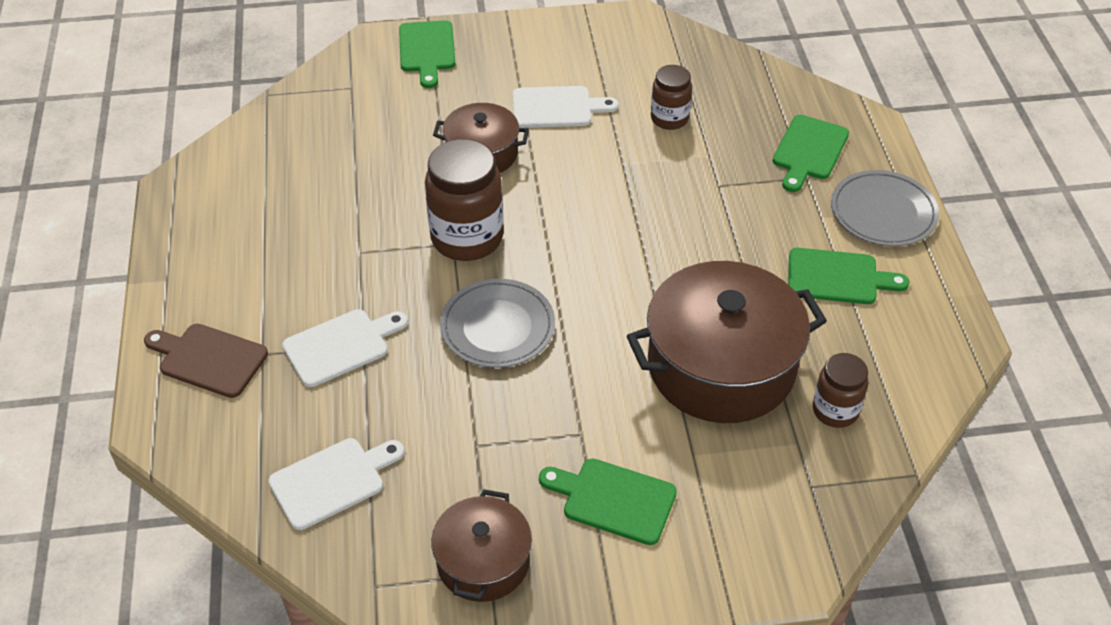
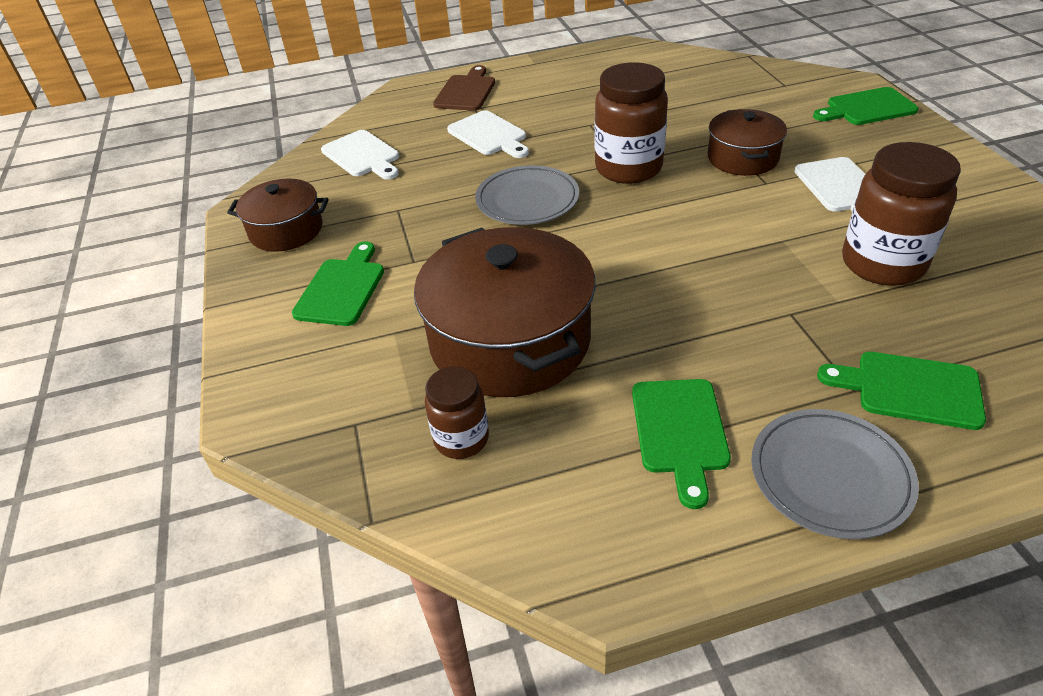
camera: 85 degrees right, 5 degrees down
brown jar [651,65,692,130] -> brown jar [842,142,961,286], size x1.74

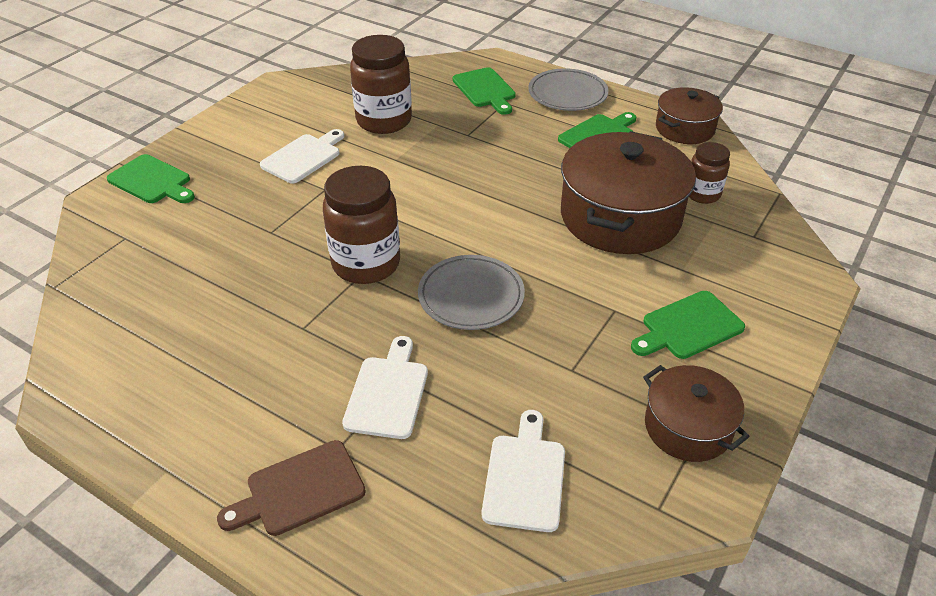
camera: 135 degrees left, 0 degrees up
brown pot [708,109,787,176] -> brown pot moved to [656,87,723,144]

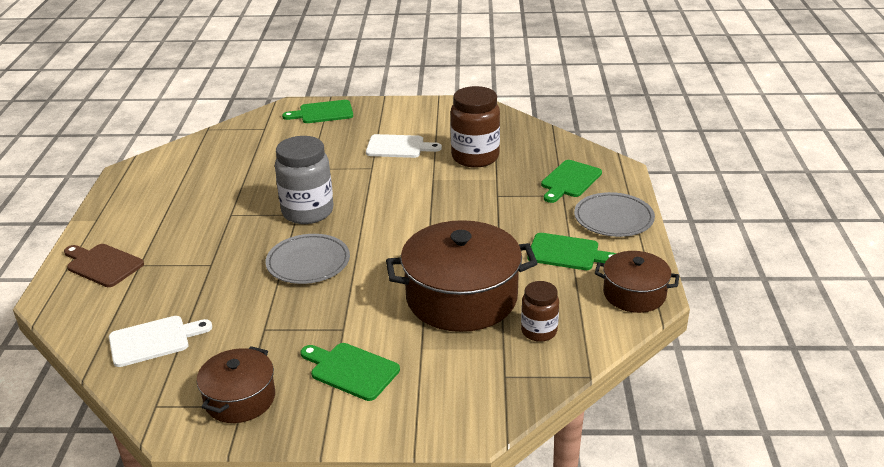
camera: 60 degrees right, 10 degrees down
green cutting board [107,154,195,203] -> green cutting board turned 75 degrees clockwise [282,100,353,123]
brown jar [323,166,400,284] -> grey jar [275,136,334,224]
white cutting board [342,336,428,439] -> none

